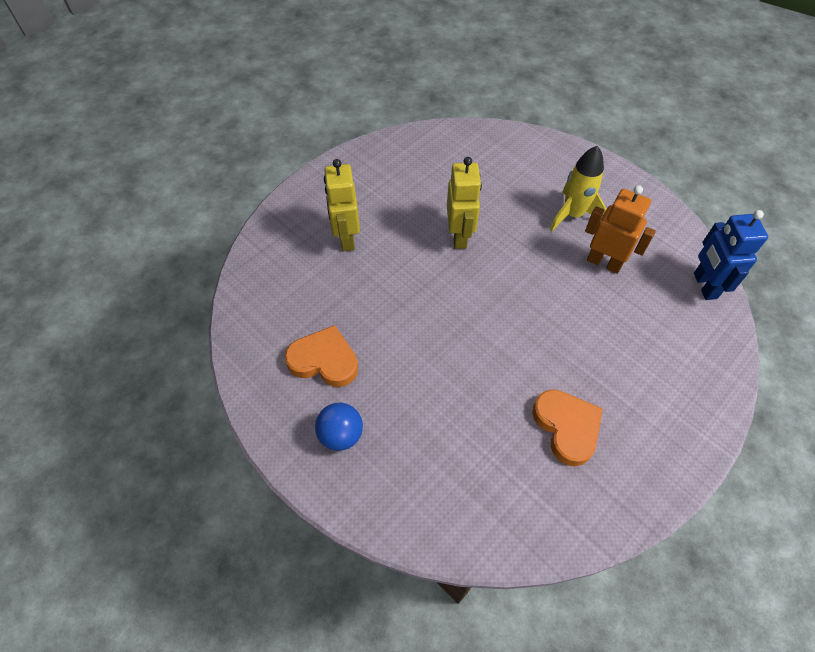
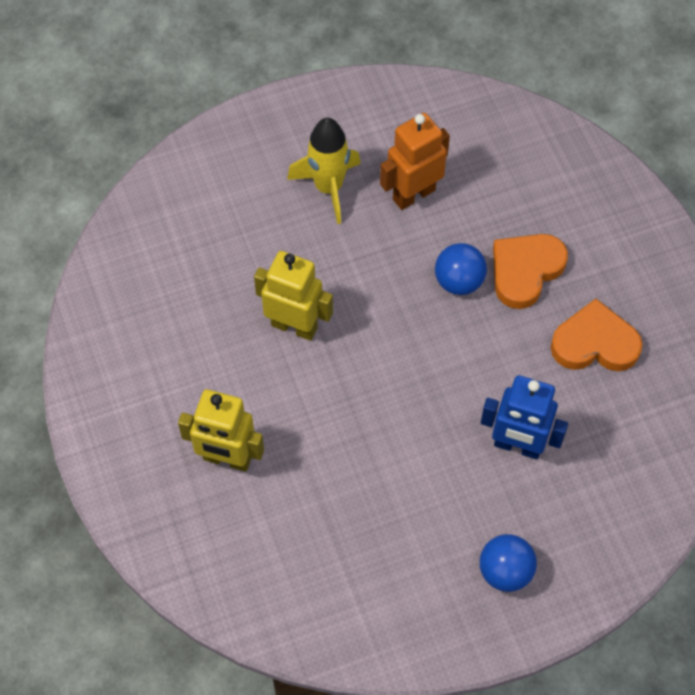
camera: 65 degrees left, 5 degrees up
orange heart [285,325,358,387] -> orange heart moved to [493,234,568,309]
blue robot [694,210,768,300] -> blue robot moved to [481,375,568,459]
none -> blue ball [435,243,487,295]

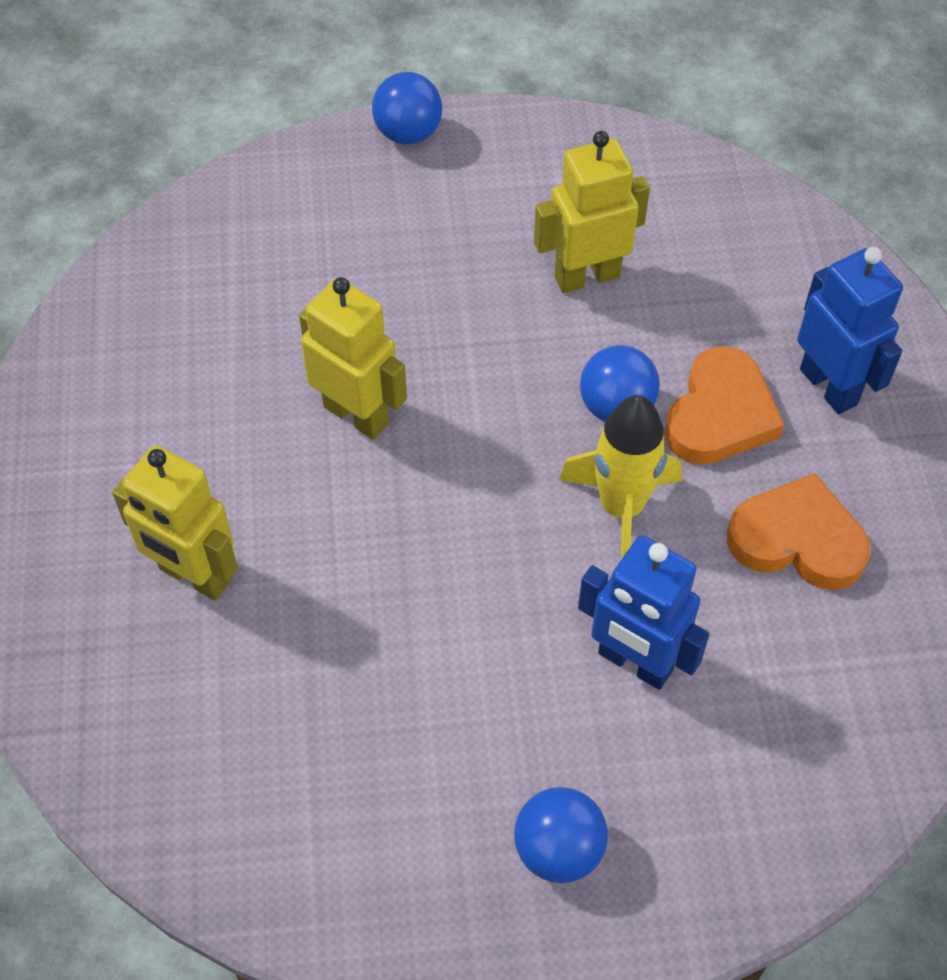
camera: 15 degrees right, 5 degrees down
yellow rocket [287,118,361,224] -> yellow rocket moved to [559,395,682,559]
orange robot [380,113,450,210] -> yellow robot [534,131,650,293]
orange heart [493,234,568,309] -> orange heart turned 150 degrees clockwise [664,346,784,465]
none -> blue ball [372,72,442,144]
none -> blue robot [797,247,903,414]

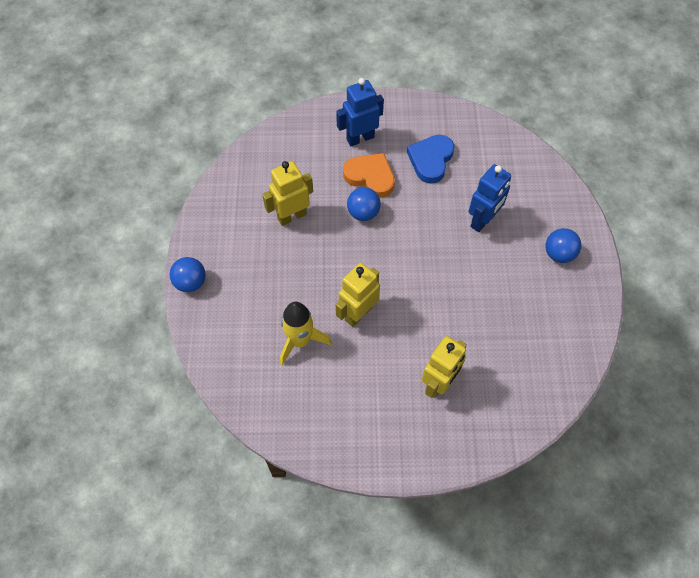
camera: 85 degrees left, 5 degrees up
yellow robot [534,131,650,293] -> yellow robot turned 75 degrees clockwise [262,161,313,226]
yellow rocket [559,395,682,559] -> yellow rocket moved to [280,302,331,365]
orange heart [727,473,871,590] -> blue heart [407,135,454,184]

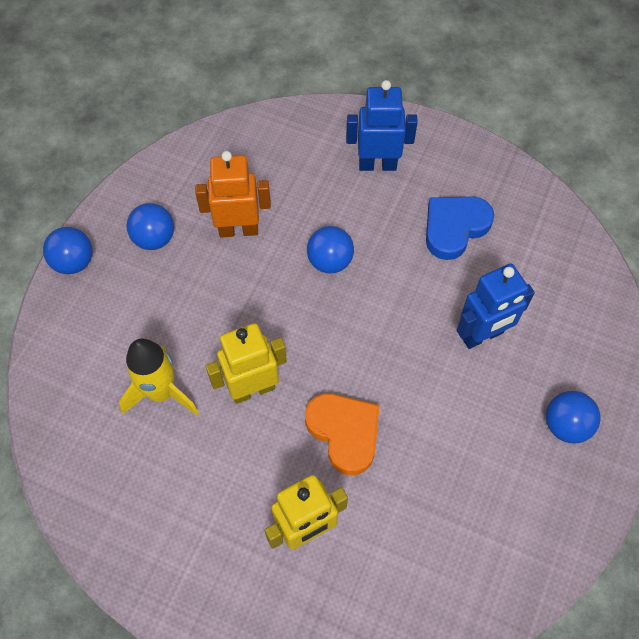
camera: 25 degrees right, 0 degrees up
yellow robot [262,161,313,226] -> orange robot [195,151,271,238]
orange heart [343,153,395,198] -> orange heart moved to [305,393,379,475]
none -> blue ball [126,203,174,250]

